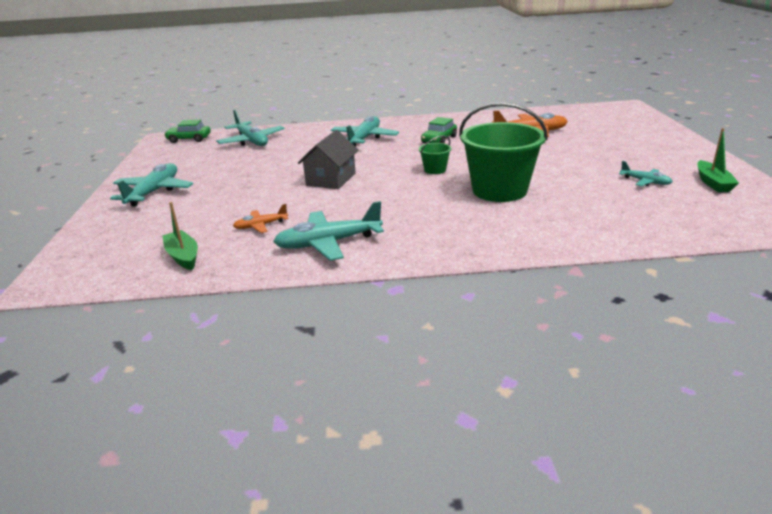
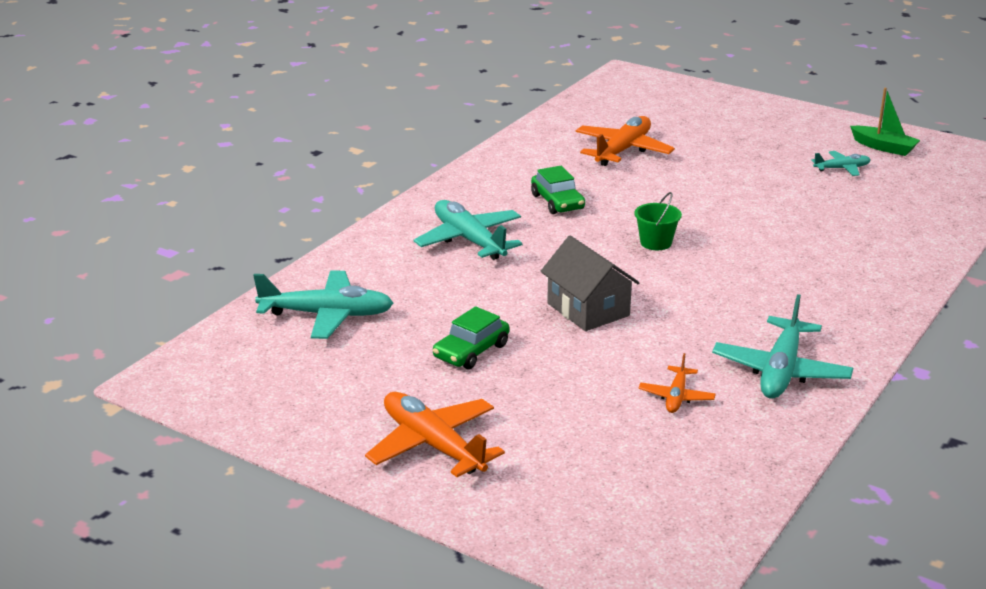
camera: 55 degrees left, 0 degrees up
turquoise plane [110,163,193,207] -> orange plane [365,392,505,477]
green boat [162,202,198,270] -> none
green car [164,120,211,143] -> green car moved to [433,306,509,369]
green bucket [459,102,548,202] -> none

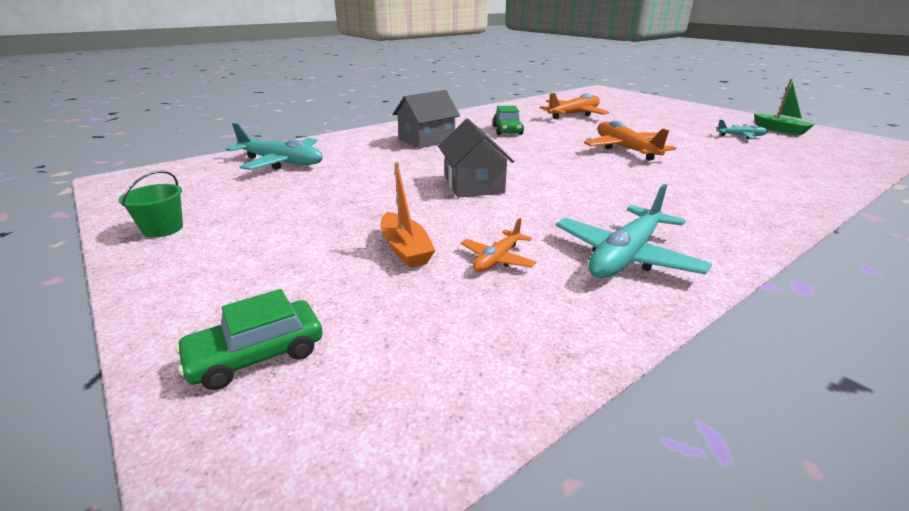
camera: 20 degrees right, 0 degrees up
orange plane [365,392,505,477] -> orange plane moved to [584,120,676,161]
turquoise plane [414,200,522,260] -> grey house [393,90,460,149]
green car [433,306,509,369] -> green car moved to [175,289,322,390]
green bucket [634,192,682,250] -> green bucket moved to [118,171,183,238]
none -> orange boat [380,162,436,268]

